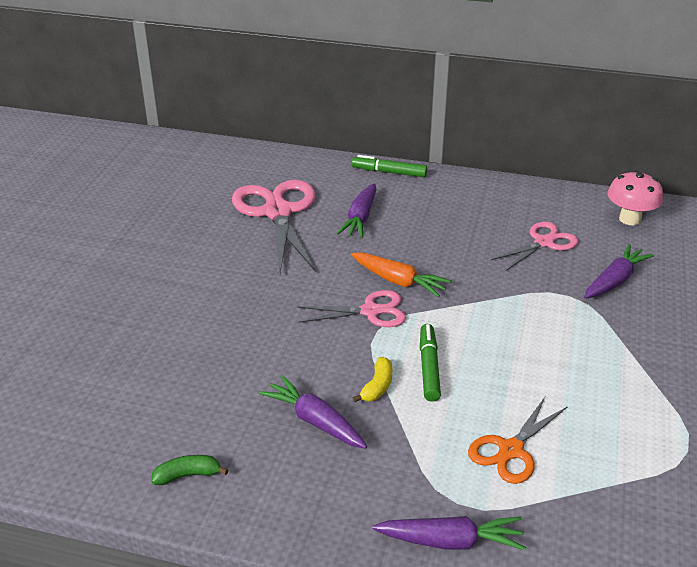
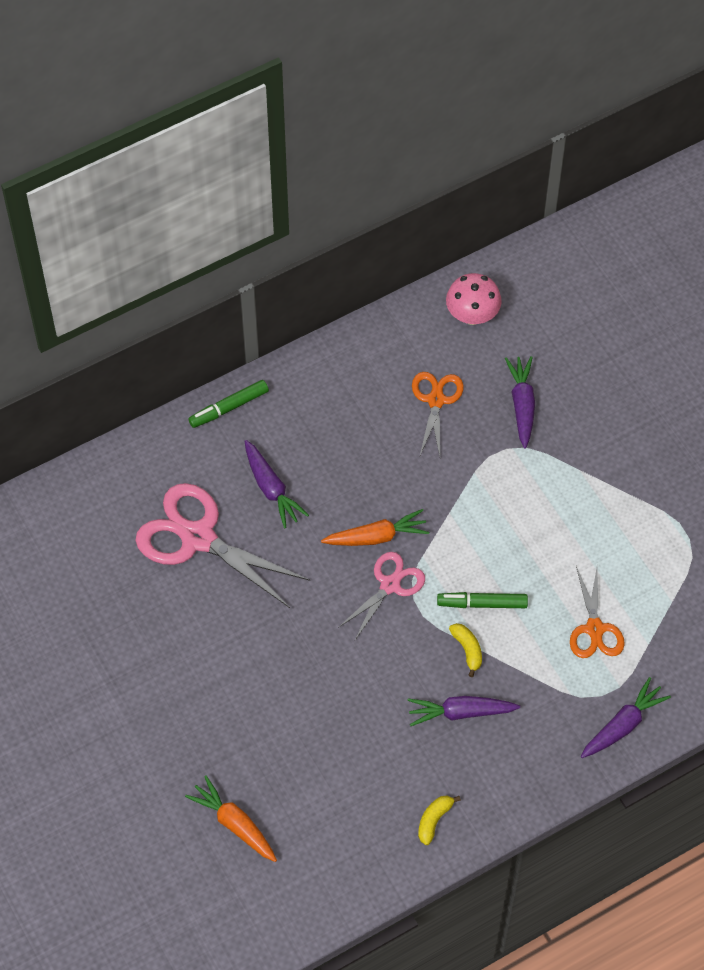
camera: 45 degrees left, 25 degrees up
green banana [151,455,228,485] -> yellow banana [418,795,461,845]
green marker [420,324,441,402] -> green marker turned 45 degrees counterclockwise [437,592,528,608]
pink scissors [491,222,578,271] -> orange scissors [412,372,464,456]
none -> orange carrot [185,776,277,862]

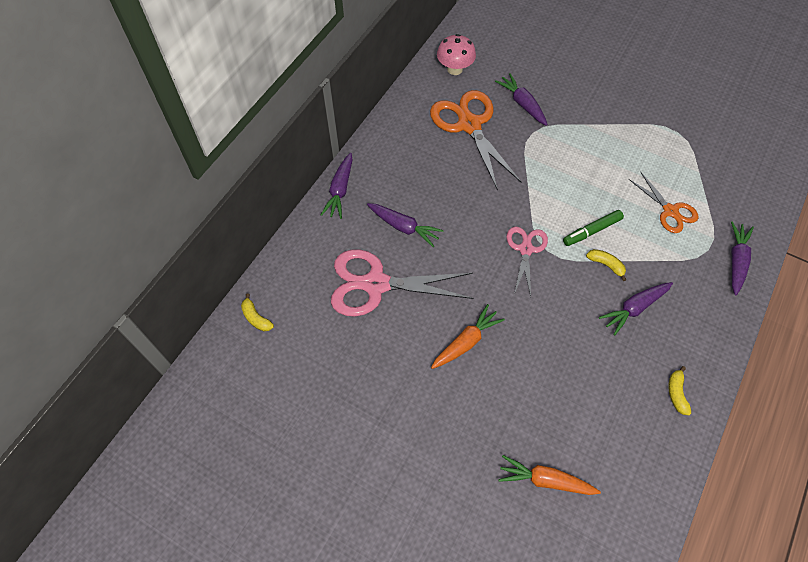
camera: 30 degrees left, 0 degrees up
green marker [188,380,269,428] -> purple carrot [321,153,353,219]
orange carrot [321,509,429,546] -> orange carrot moved to [431,304,505,369]
orange scissors [412,372,464,456] -> orange scissors [430,90,522,191], size x1.75
none -> yellow banana [241,293,274,331]

